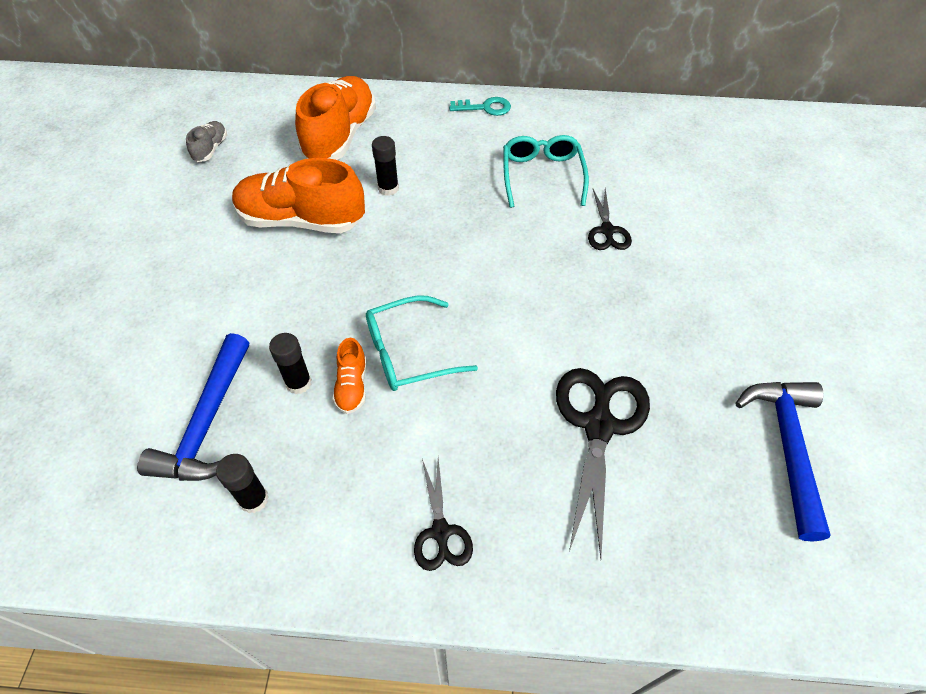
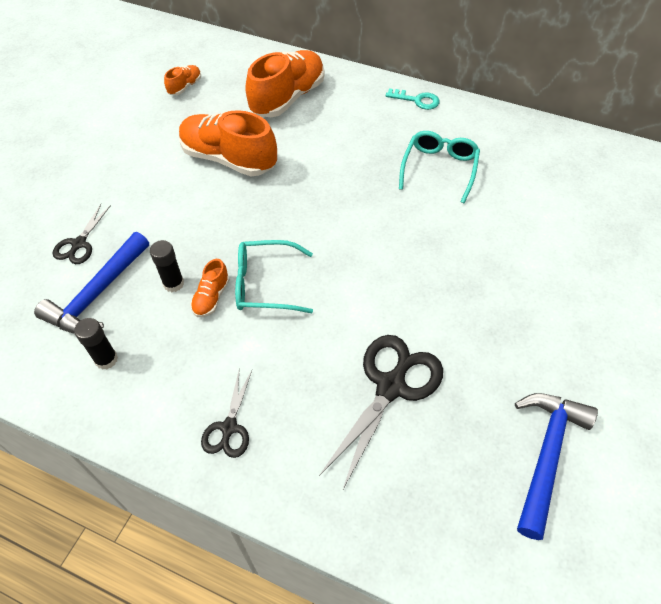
camera: 20 degrees right, 0 degrees up
grey shoe [186,121,227,162] -> orange shoe [164,65,201,95]
black glue stick [372,136,399,196] -> none
black scissors [588,188,632,250] -> black scissors moved to [53,204,111,264]

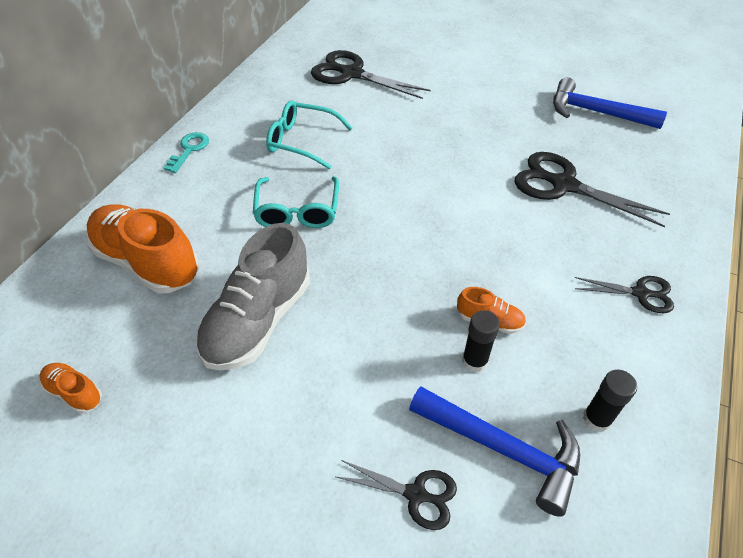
camera: 90 degrees left, 5 degrees down
orange shoe [179,110,277,176] -> grey shoe [196,223,310,371]
turquoise glasses [235,240,313,313] -> turquoise glasses moved to [253,177,339,228]
none -> black scissors [311,50,431,99]

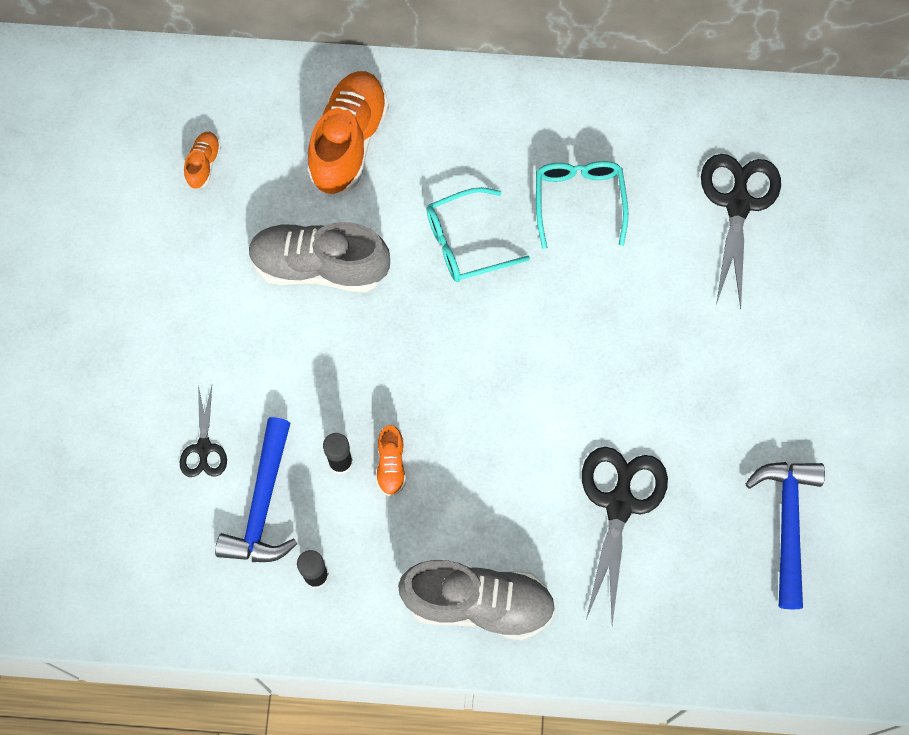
camera: 70 degrees right, 20 degrees up
turquoise key [164,132,209,173] -> none
black scissors [575,276,674,313] -> grey shoe [398,560,556,640]

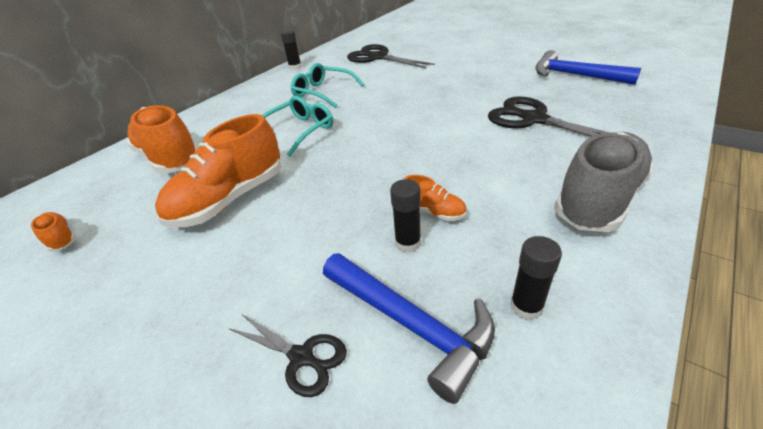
camera: 55 degrees left, 30 degrees down
grey shoe [248,222,390,292] -> orange shoe [155,114,281,228]
turquoise glasses [426,187,530,282] -> turquoise glasses turned 150 degrees counterclockwise [262,96,333,157]
none -> black glue stick [281,29,302,70]

